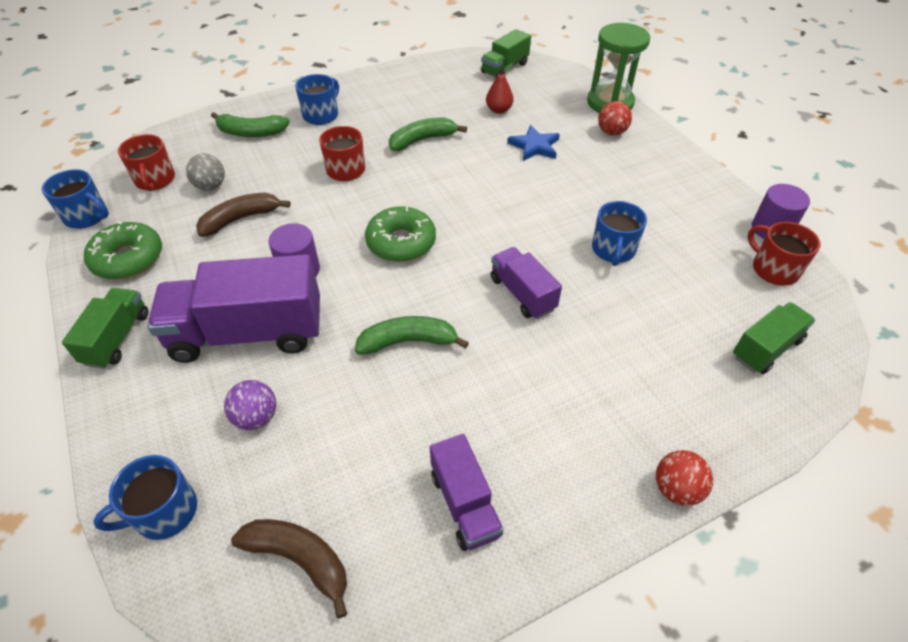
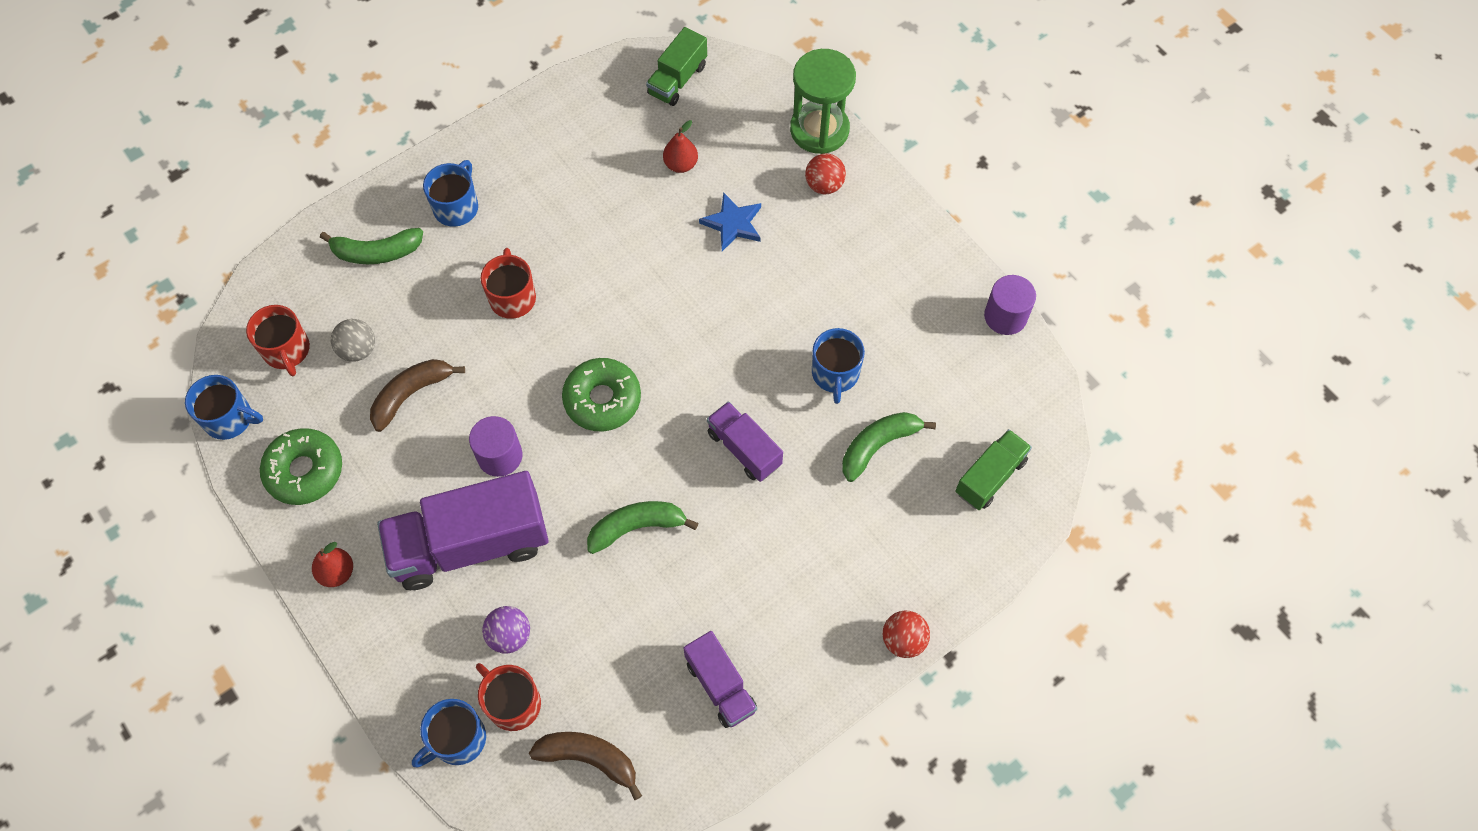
camera: 10 degrees left, 15 degrees up
green truck [62,288,149,368] -> red pear [312,542,353,587]
green banana [389,117,467,151] -> green banana moved to [842,412,936,482]
red mug [748,222,821,286] -> red mug moved to [476,663,541,731]

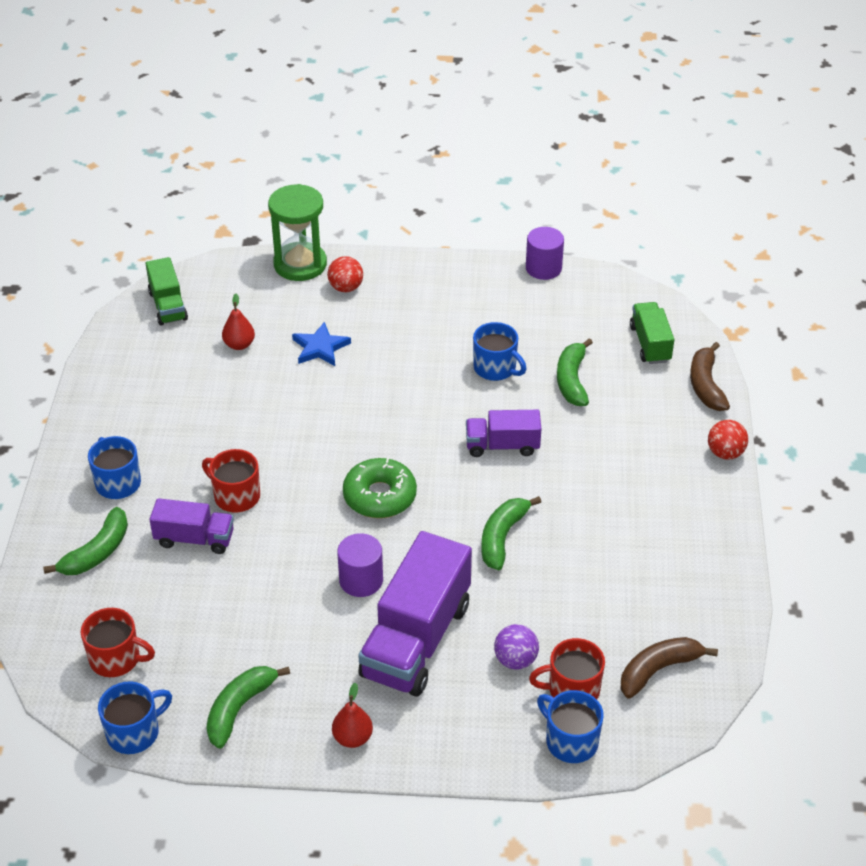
camera: 50 degrees left, 20 degrees down
green donut [260,428,342,505] -> green banana [206,666,290,749]
grey ball [331,319,375,362] -> none
brown banana [370,359,465,432] -> brown banana moved to [690,342,730,411]
blue mug [412,699,486,767] -> blue mug turned 135 degrees clockwise [537,690,604,763]
purple truck [684,631,757,728] -> purple truck moved to [149,498,234,554]

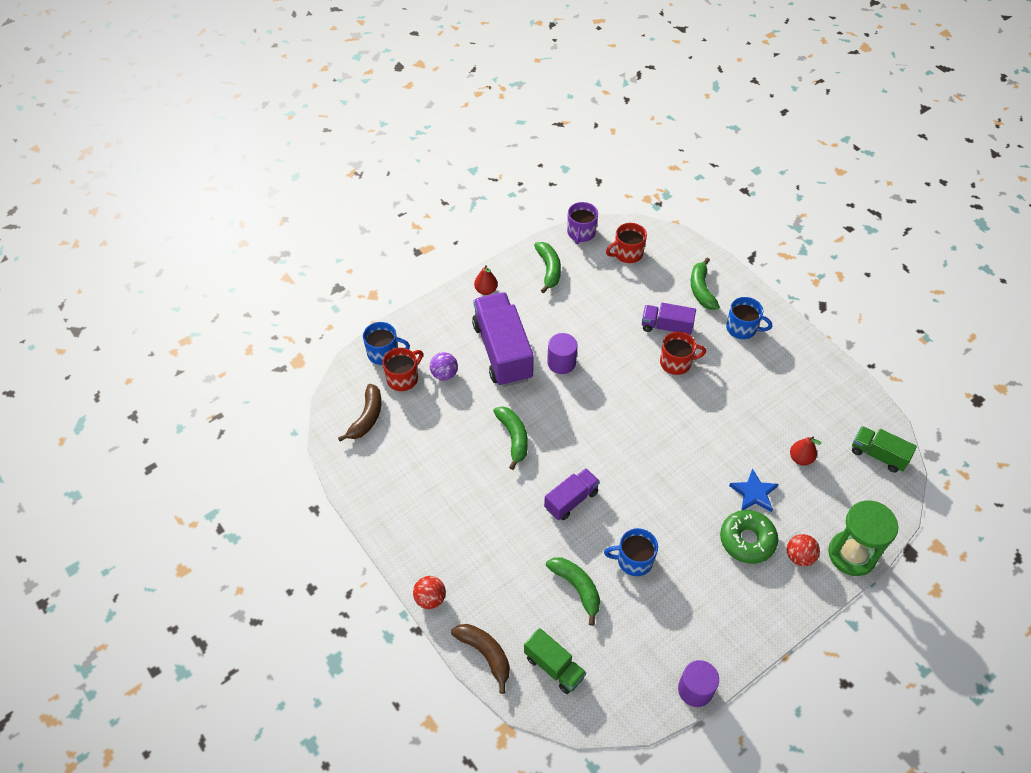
camera: 140 degrees right, 10 degrees up
blue mug [98,681,172,754] -> purple mug [567,202,598,244]
purple truck [149,498,234,554] -> purple truck turned 45 degrees clockwise [642,303,696,335]
green donut [343,458,417,518] -> green donut moved to [720,510,778,564]

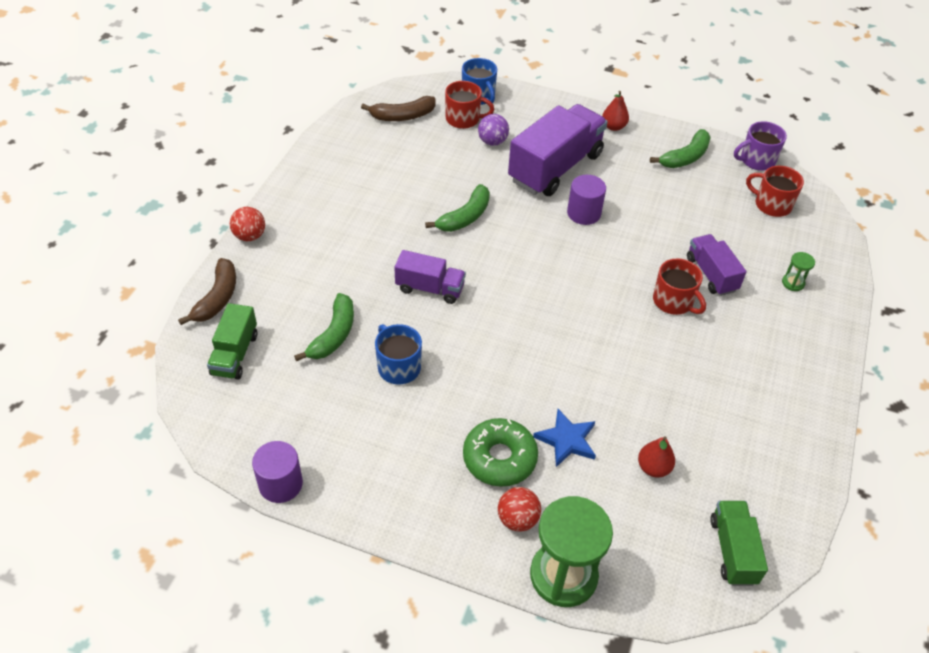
camera: 55 degrees right, 5 degrees down
green banana [691,257,720,310] -> green hourglass [782,252,815,291]
blue mug [726,297,772,339] -> none

